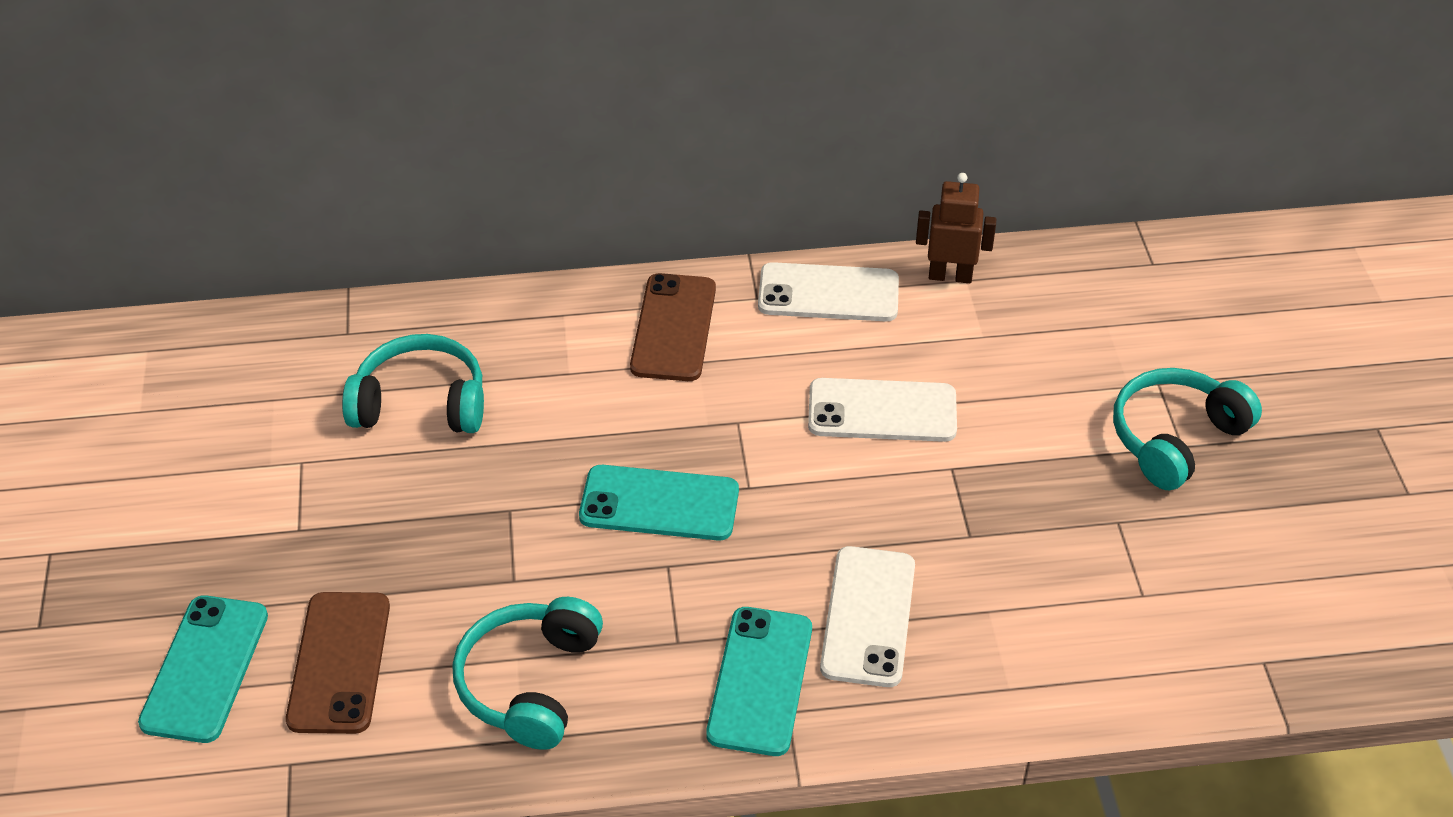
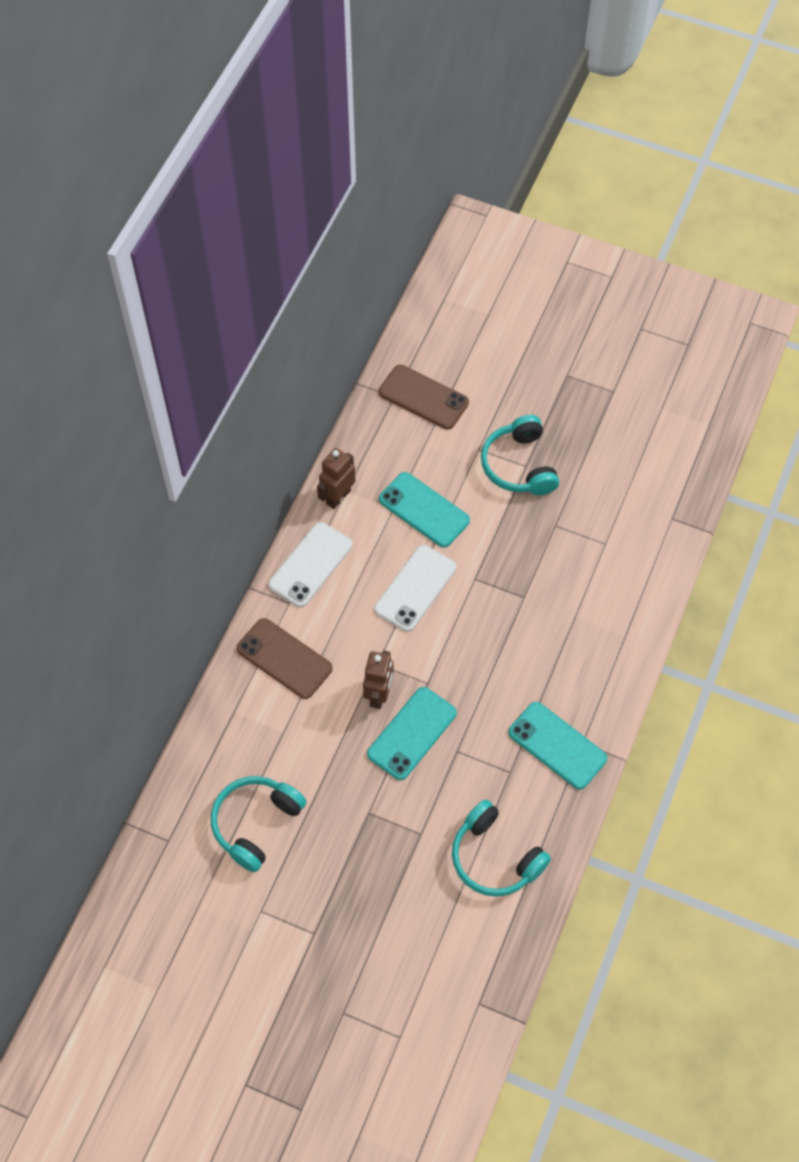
camera: 60 degrees left, 15 degrees up
turquoise phone [138,595,268,743] -> turquoise phone moved to [379,472,470,548]
brown phone [286,592,390,734] -> brown phone moved to [379,365,469,430]
white phone [820,546,915,687] -> none
none -> brown robot [363,650,393,709]

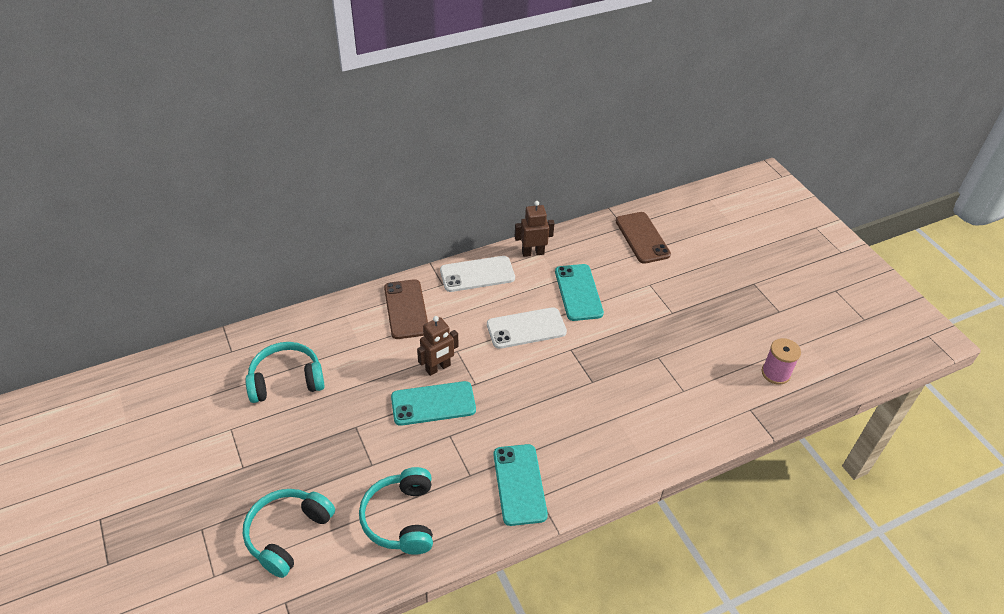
camera: 40 degrees right, 15 degrees down
turquoise headphones [481,415,559,495] -> turquoise headphones moved to [243,489,335,578]
none -> pink spool [762,338,801,385]

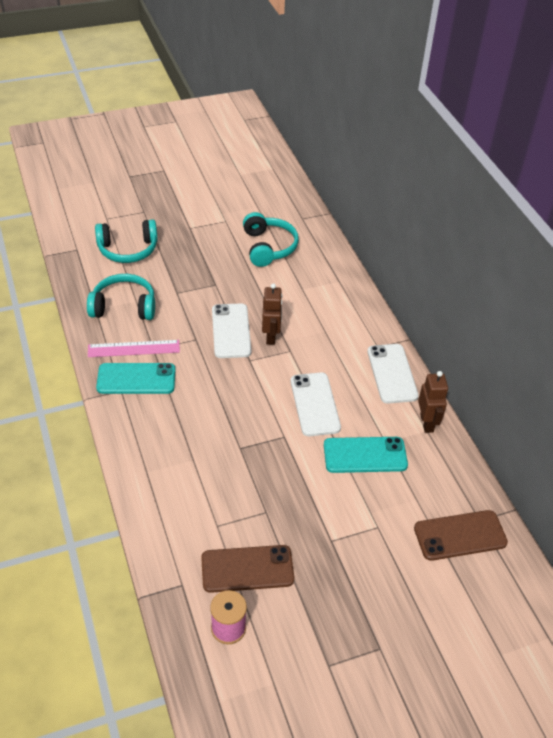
camera: 95 degrees right, 0 degrees up
turquoise headphones [243,489,335,578] -> turquoise headphones turned 135 degrees clockwise [95,219,158,263]
brown phone [384,279,428,339] -> brown phone moved to [201,545,294,593]
turquoise phone [391,381,476,426] -> white phone [212,304,251,358]
brown robot [417,316,458,376] -> brown robot turned 150 degrees counterclockwise [262,283,282,345]
none -> pink ruler [88,340,180,357]

